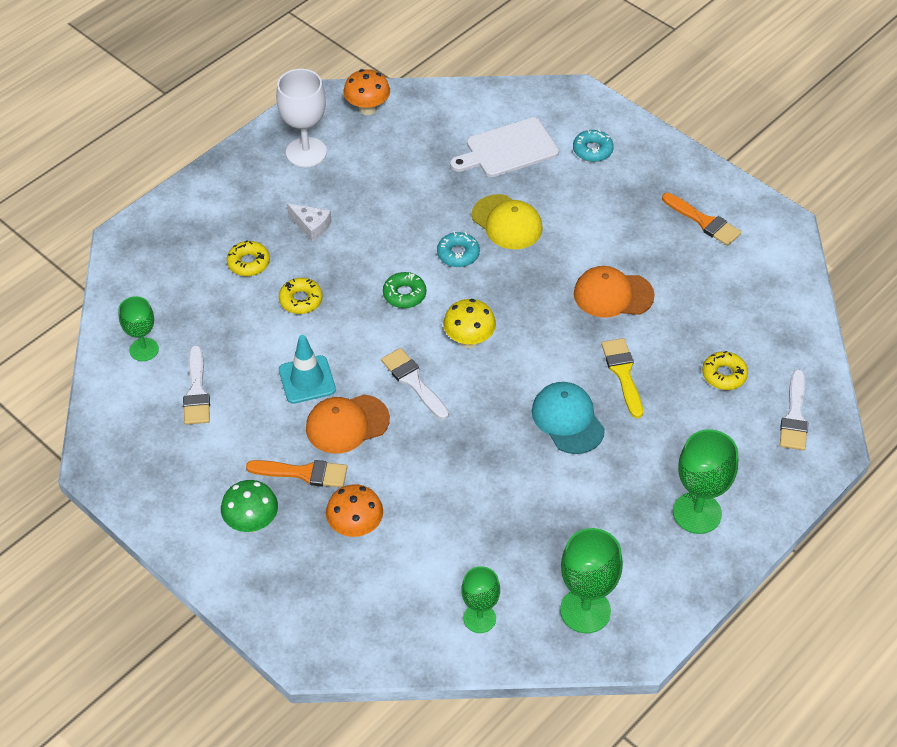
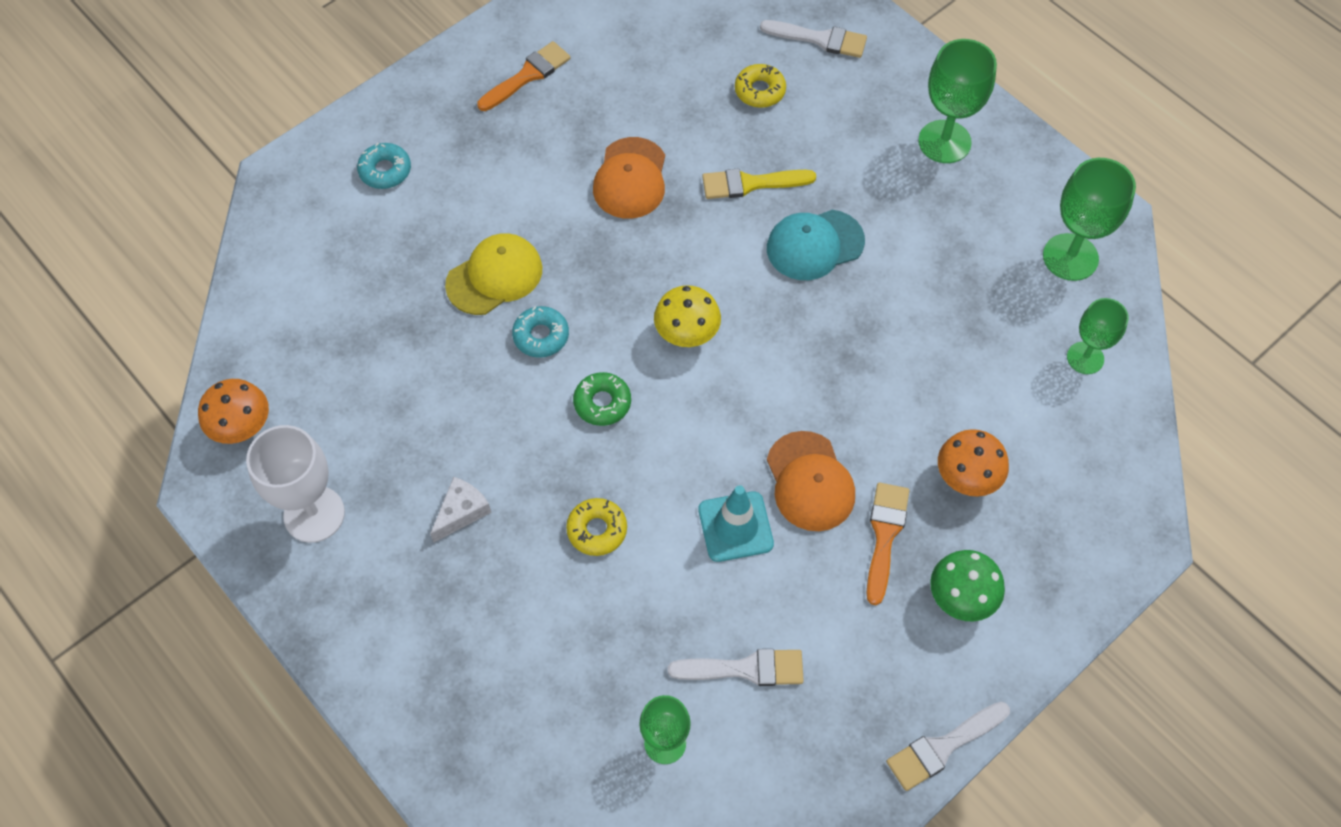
camera: 85 degrees left, 10 degrees up
yellow donut [227,240,270,276] -> none
white brush [381,348,449,420] -> white brush moved to [886,702,1010,791]
white cutting board [450,118,559,177] -> none

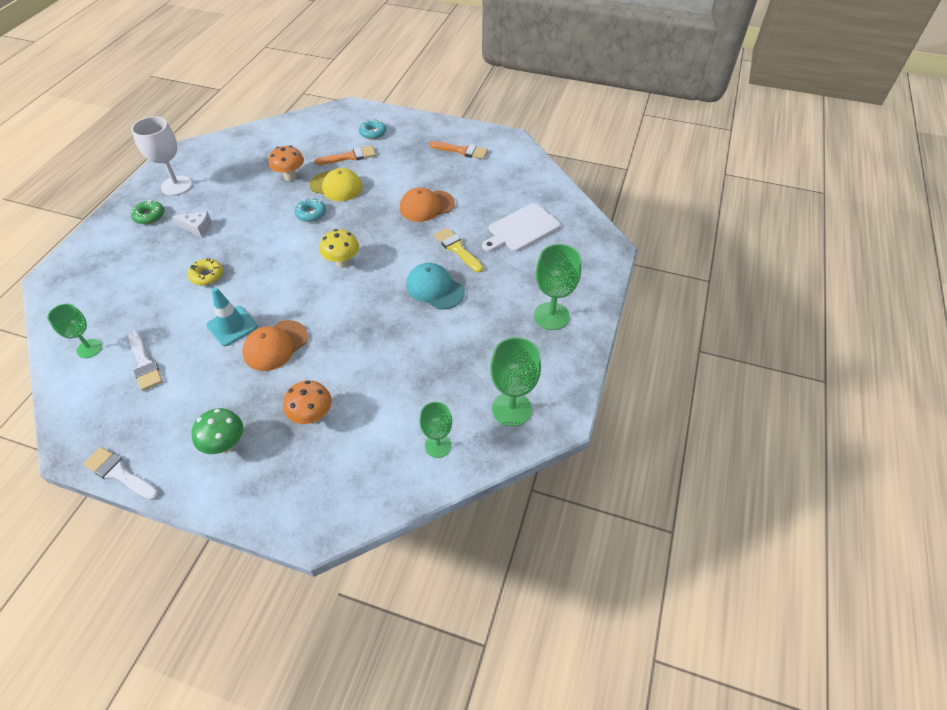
camera: 60 degrees right, 10 degrees down
orange mushroom [198,379,269,444] -> orange mushroom moved to [269,146,304,181]
green donut [573,372,631,426] -> green donut moved to [131,200,164,224]
yellow donut [735,64,786,108] -> white cutting board [482,203,561,252]
white brush [760,20,867,58] -> none
orange brush [867,482,909,605] -> orange brush moved to [315,146,376,165]

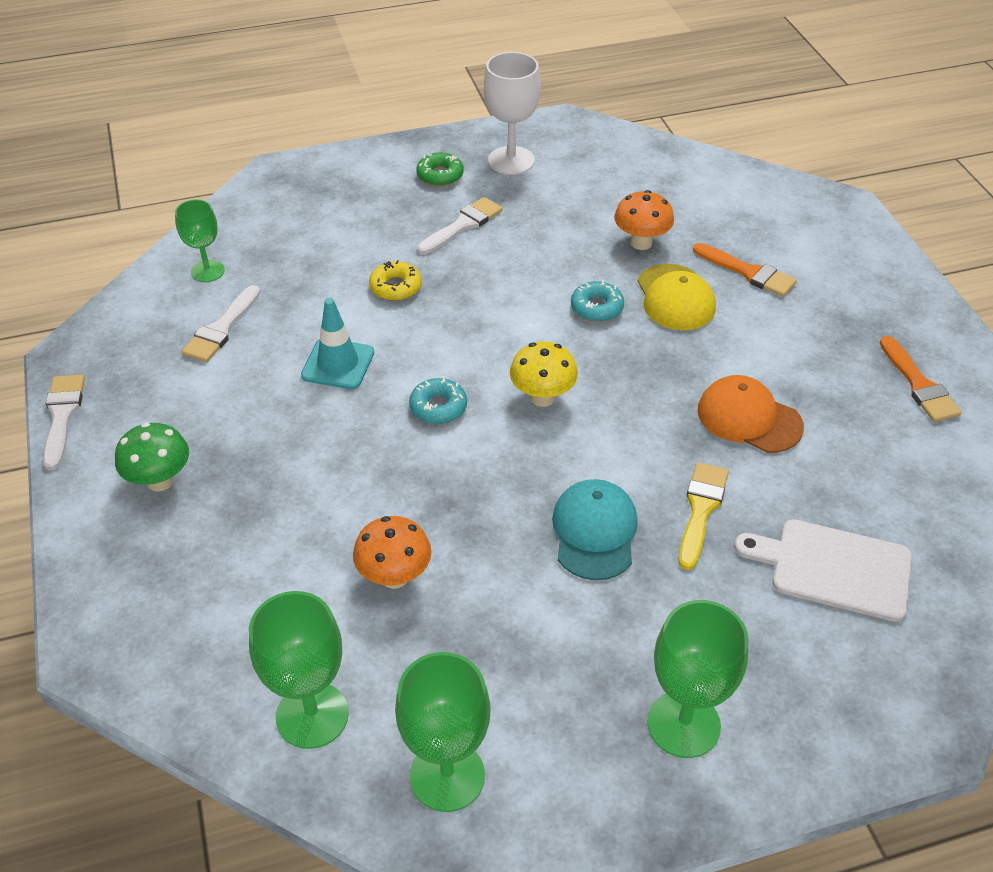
camera: 55 degrees right, 5 degrees down
white cheese [172,211,211,237] -> white brush [417,197,503,255]
orange cap [242,320,308,371] -> none
orange mushroom [283,380,332,424] -> orange mushroom moved to [353,516,431,589]
turquoise donut [359,119,386,139] -> turquoise donut moved to [409,377,467,424]
green goblet [419,402,452,458] -> green goblet [249,591,349,749], size x1.56

